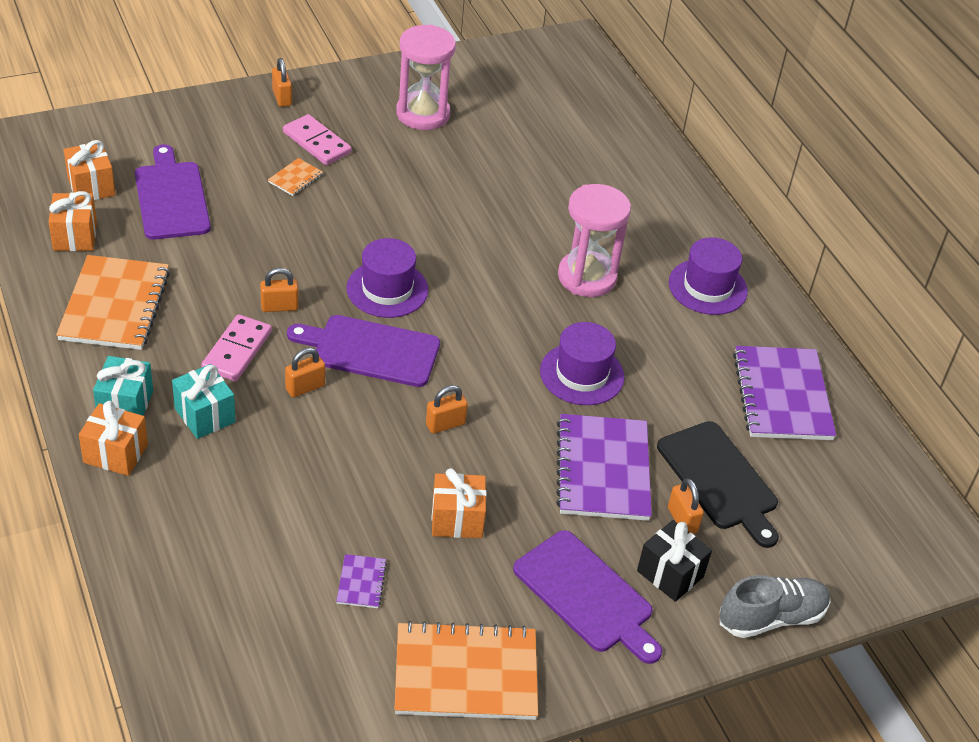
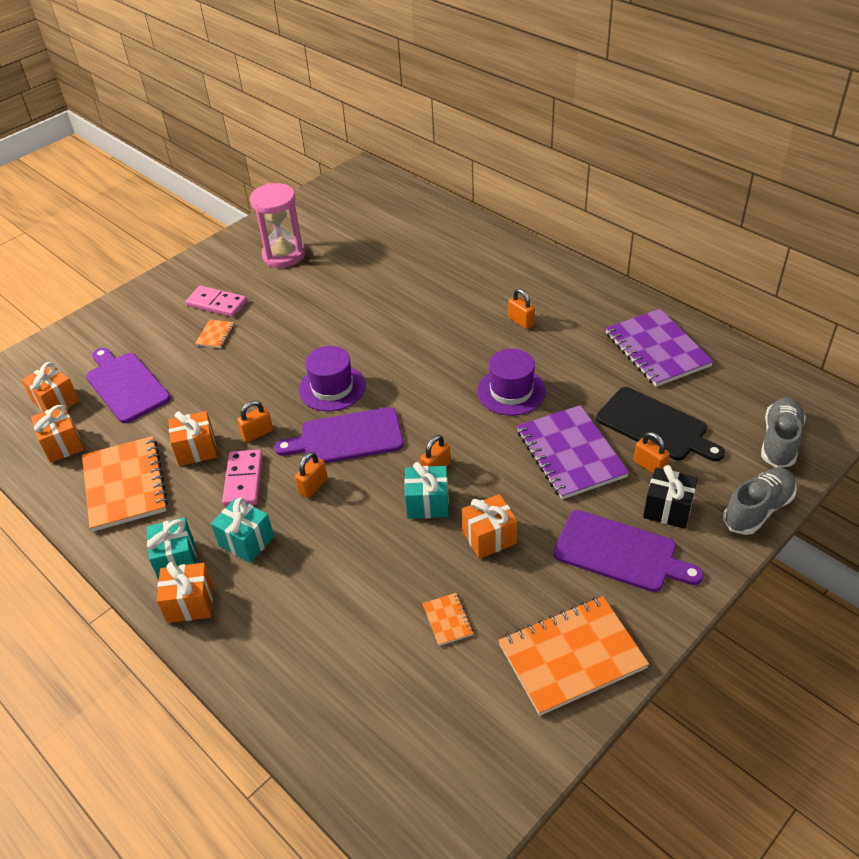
camera: 15 degrees left, 0 degrees up
orange padlock [272,58,292,107] -> orange padlock moved to [508,288,535,329]
purple notebook [336,554,387,608] -> orange notebook [422,593,474,646]
pink hourglass [558,184,631,297] -> none
purple hat [669,237,748,315] -> none
none -> orange gift [168,411,217,466]
none -> turquoise gift [404,462,449,519]
none -> grey shoe [761,397,806,468]

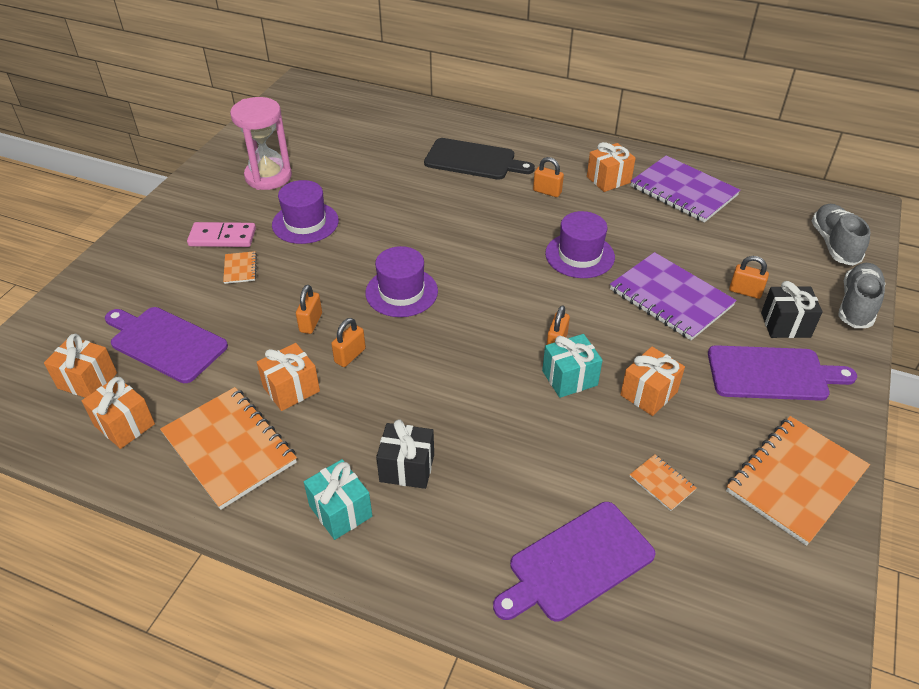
camera: 25 degrees left, 0 degrees up
orange gift [157,562,213,623] -> orange gift moved to [587,142,636,192]
turquoise gift [211,497,274,563] -> black gift [376,419,434,489]
pink domino [222,450,263,507] -> none
purple cutting board [274,407,404,463] -> purple cutting board moved to [493,502,655,622]
orange padlock [295,452,328,498] -> orange padlock moved to [296,285,322,334]
black cutting board [596,387,725,461] -> black cutting board moved to [424,138,535,180]
none -> purple hat [272,180,339,244]

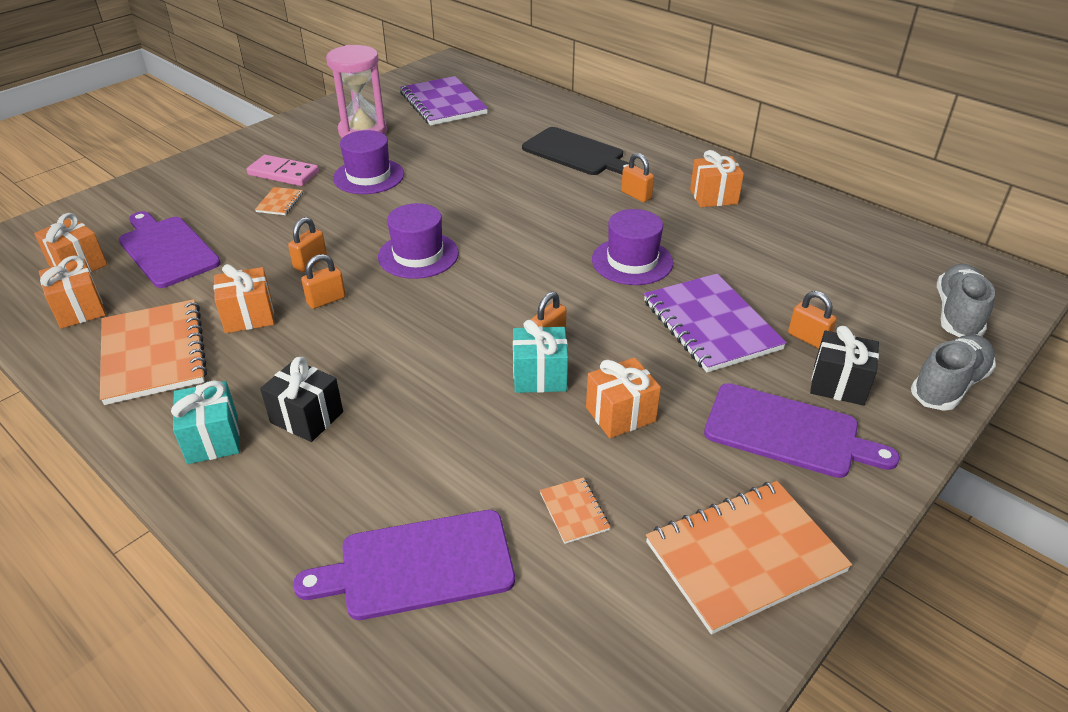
camera: 20 degrees right, 5 degrees down
purple notebook [630,155,740,223] -> purple notebook moved to [400,76,488,126]

